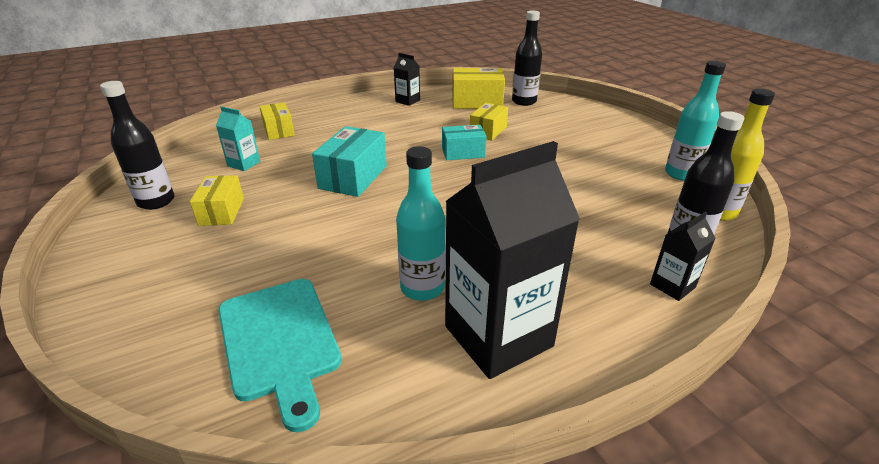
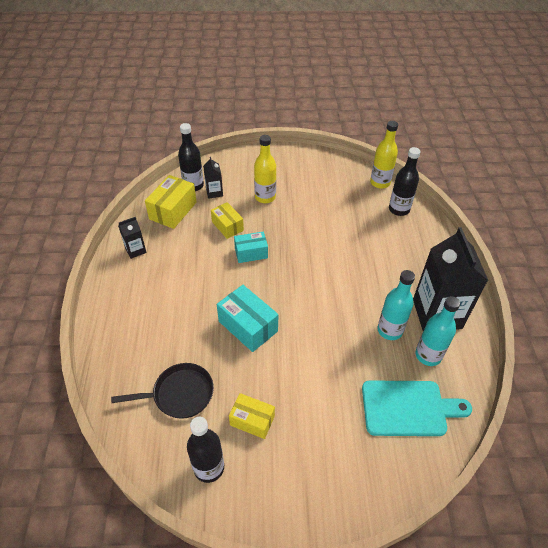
camera: 65 degrees left, 15 degrees up
turquoise carton [216,106,260,171] -> black pan [111,363,214,419]
yellow box [259,102,295,140] -> none
turquoise box [442,125,486,160] -> turquoise box turned 60 degrees clockwise [234,232,268,263]
black carton [650,212,716,301] -> black carton moved to [203,157,223,199]
turquoise bottle [665,61,726,181] -> turquoise bottle moved to [416,296,460,366]
none -> yellow bottle [254,135,276,203]

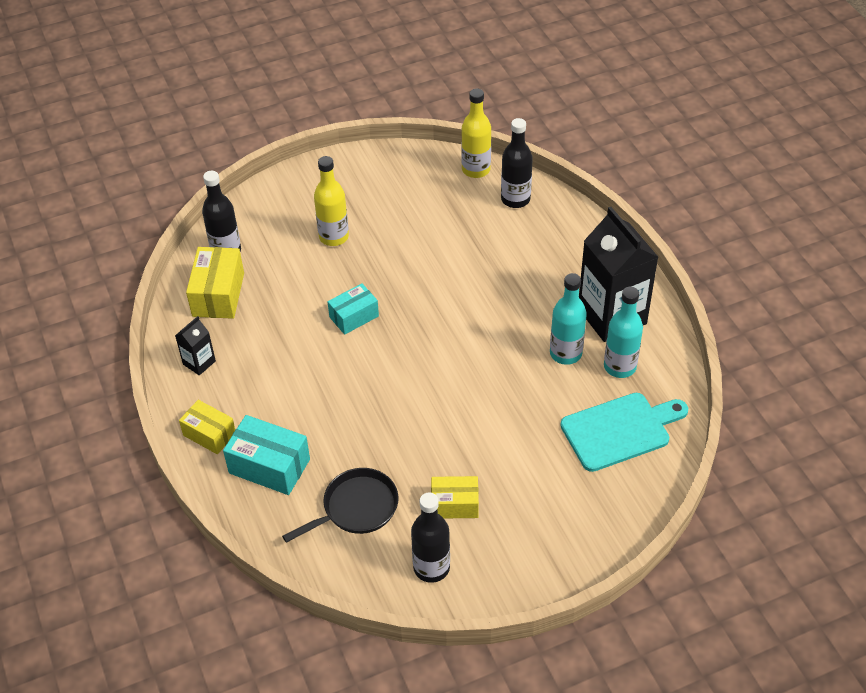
camera: 20 degrees left, 0 degrees up
black carton [203,157,223,199] -> none
yellow box [211,202,244,239] -> yellow box moved to [179,400,235,454]
turquoise box [217,285,278,352] -> turquoise box moved to [223,415,310,495]

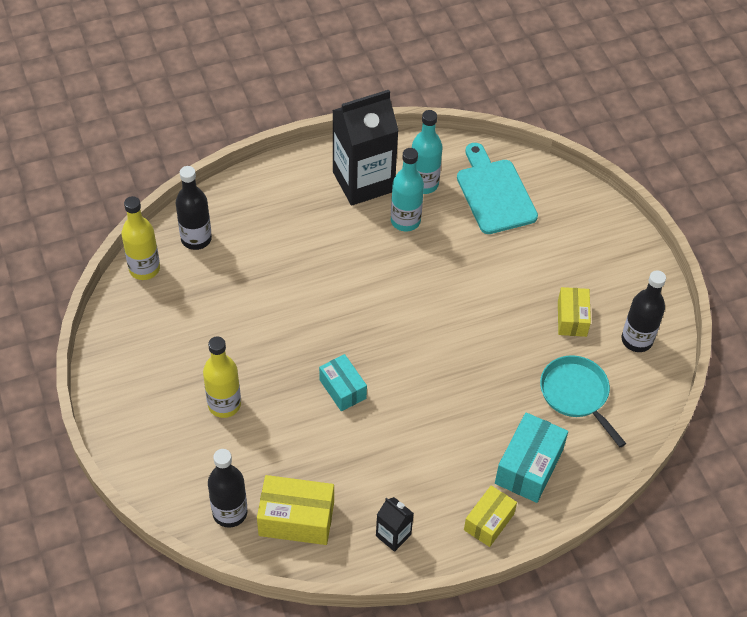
camera: 90 degrees left, 5 degrees up
black pan [282,468,399,543] -> turquoise pan [540,355,626,447]

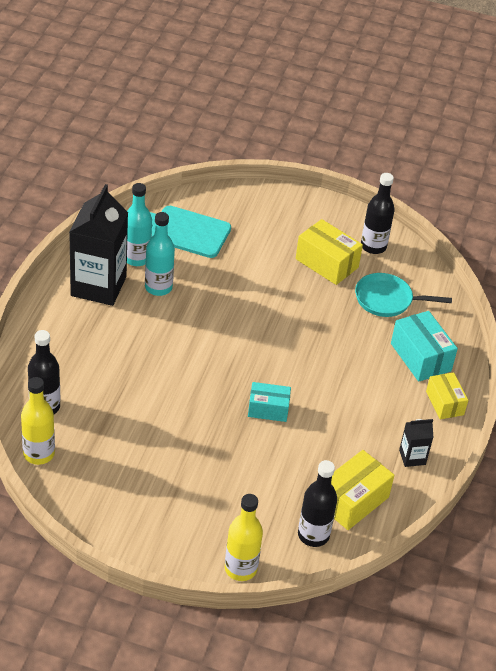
camera: 55 degrees left, 10 degrees down
yellow bottle [203,336,241,418] -> yellow bottle moved to [225,494,263,581]
yellow box [558,287,591,337] -> yellow box [296,219,363,285], size x1.51

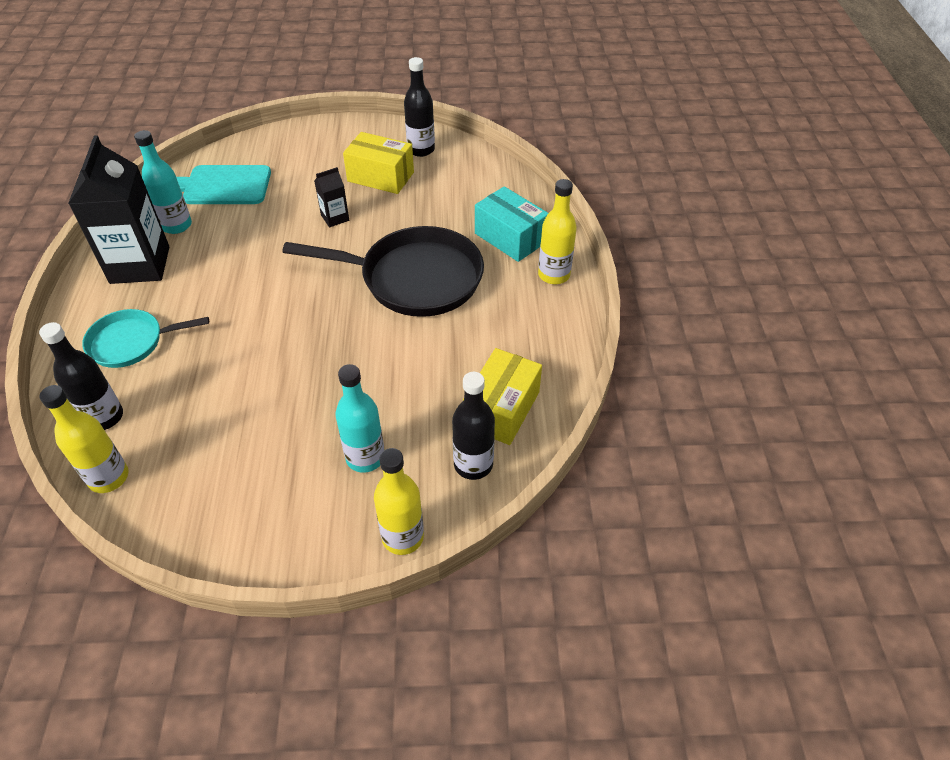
camera: 15 degrees left, 5 degrees up
turquoise bottle [145,212,175,296] -> turquoise bottle moved to [335,364,384,473]
turquoise box [248,382,291,422] -> none
turquoise pan [355,273,452,317] -> turquoise pan moved to [82,309,209,368]
black carton [399,419,433,467] -> black carton moved to [314,167,349,227]
yellow box [426,372,468,419] -> yellow bottle [538,179,577,284]
none -> black pan [282,226,484,317]

